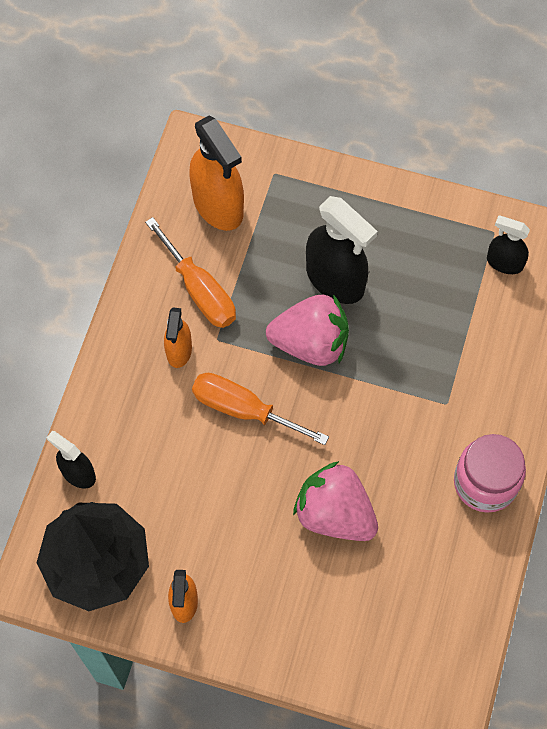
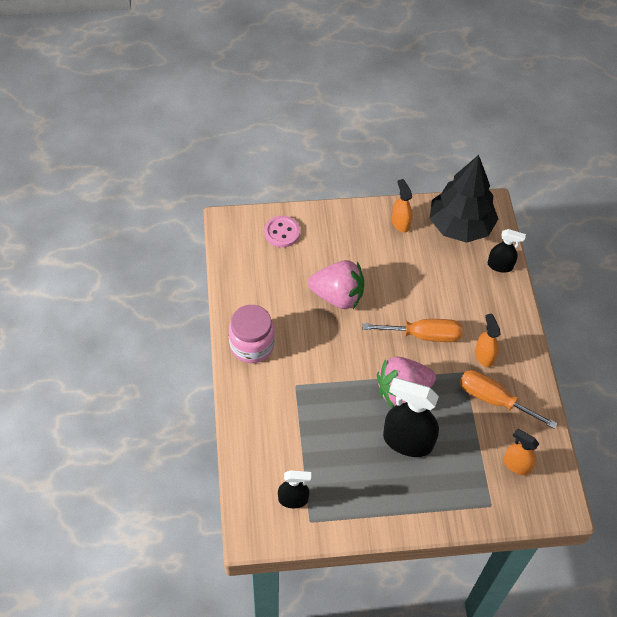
camera: 155 degrees right, 10 degrees down
orange spray bottle [189,116,244,231] -> orange spray bottle [504,429,539,475], size x0.56
none -> pink button [264,216,300,247]

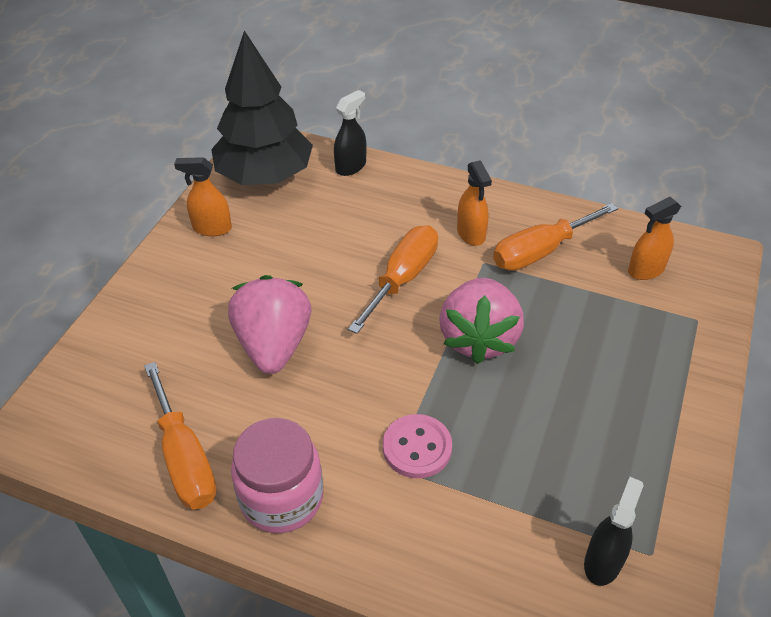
camera: 60 degrees left, 10 degrees down
pink button [264,216,300,247] -> pink button moved to [383,414,452,478]
pink strawberry [308,260,364,309] -> pink strawberry turned 45 degrees counterclockwise [228,275,311,374]
black spray bottle [383,378,439,457] -> none
orange spray bottle [475,313,500,367] -> orange spray bottle turned 120 degrees counterclockwise [457,160,492,246]
none -> orange screwdriver [144,362,217,509]

